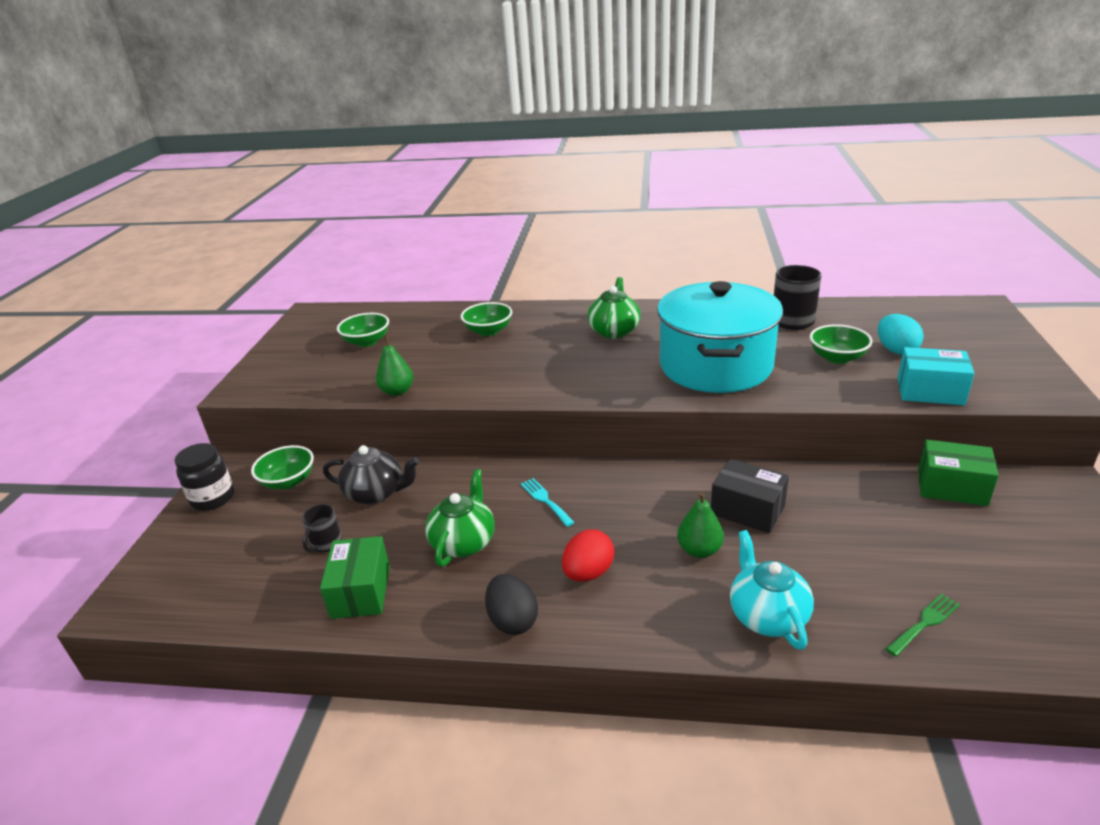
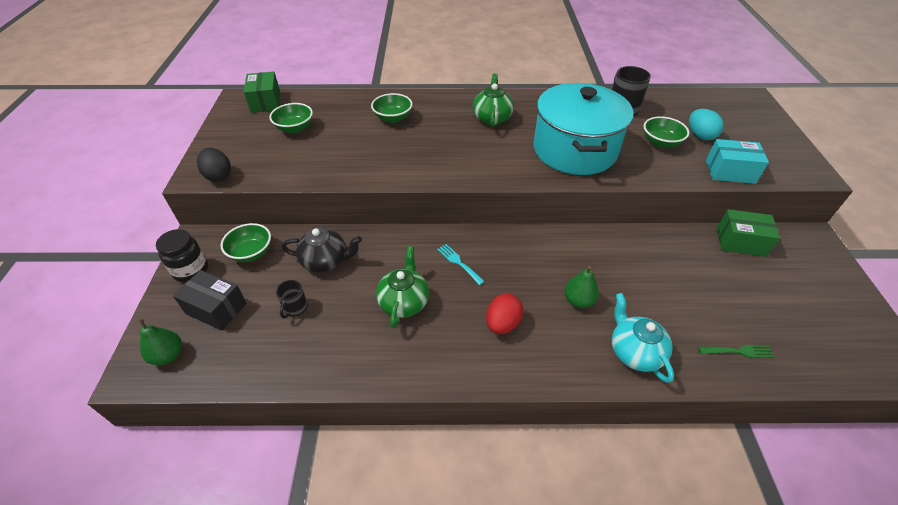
camera: 10 degrees left, 15 degrees up
green box [320,536,390,619] -> green box moved to [244,71,280,113]
green pear [376,335,413,396] -> green pear moved to [139,318,182,365]
black egg [485,574,538,635] -> black egg moved to [197,148,231,182]
black box [711,459,789,533] -> black box moved to [173,270,247,331]
green fork [886,594,960,657] -> green fork turned 45 degrees clockwise [698,345,775,358]

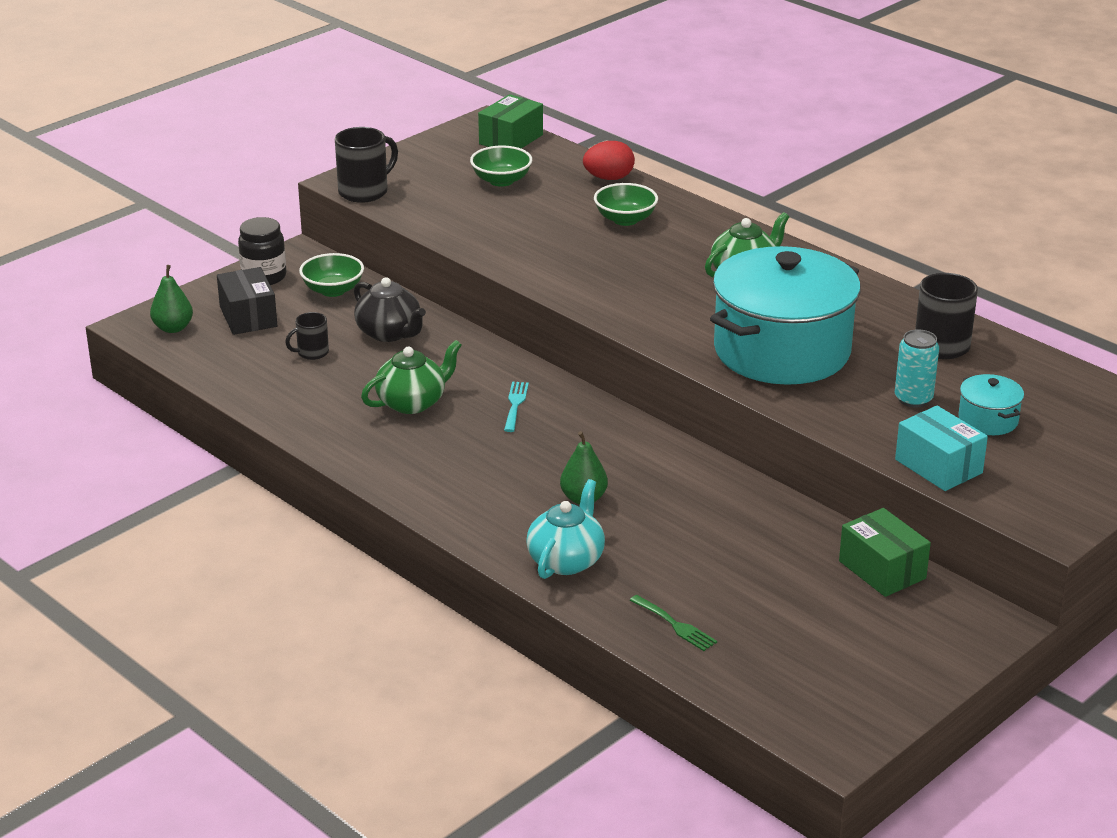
camera: 45 degrees right, 15 degrees down
black egg [197,148,231,182] -> black mug [335,127,398,203]
red egg [486,293,523,334] -> red egg moved to [583,141,635,180]
green bowl [644,116,689,148] -> turquoise can [895,329,939,407]
turquoise egg [689,109,724,140] -> turquoise pot [958,374,1024,435]

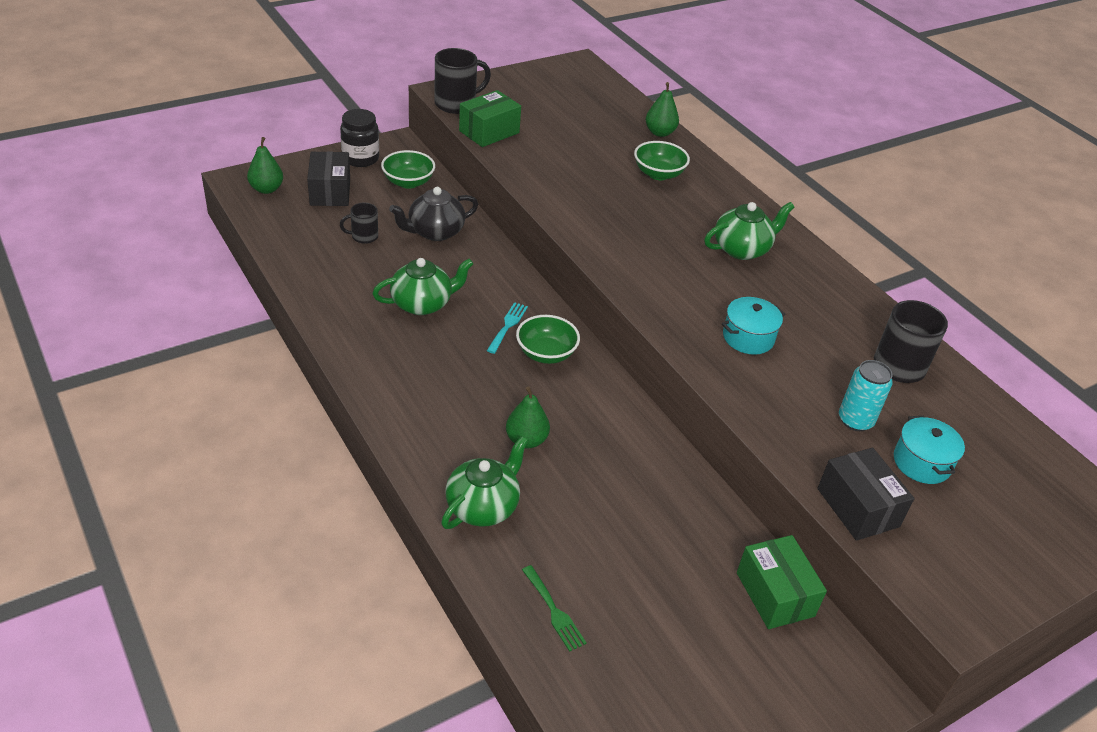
camera: 10 degrees right, 10 degrees up
black teapot [354,277,426,342] -> black teapot turned 90 degrees clockwise [389,187,478,241]
green bowl [470,146,532,187] -> green bowl moved to [516,315,580,364]
green box [478,94,543,149] -> green box moved to [459,90,521,147]
turquoise teapot [526,479,605,579] -> green teapot [441,436,528,529]
red egg [583,141,635,180] -> green pear [645,82,679,137]
turquoise pot [710,246,861,385] -> turquoise pot [722,297,785,355], size x0.41
turquoise box [895,406,988,491] -> black box [818,448,914,541]

